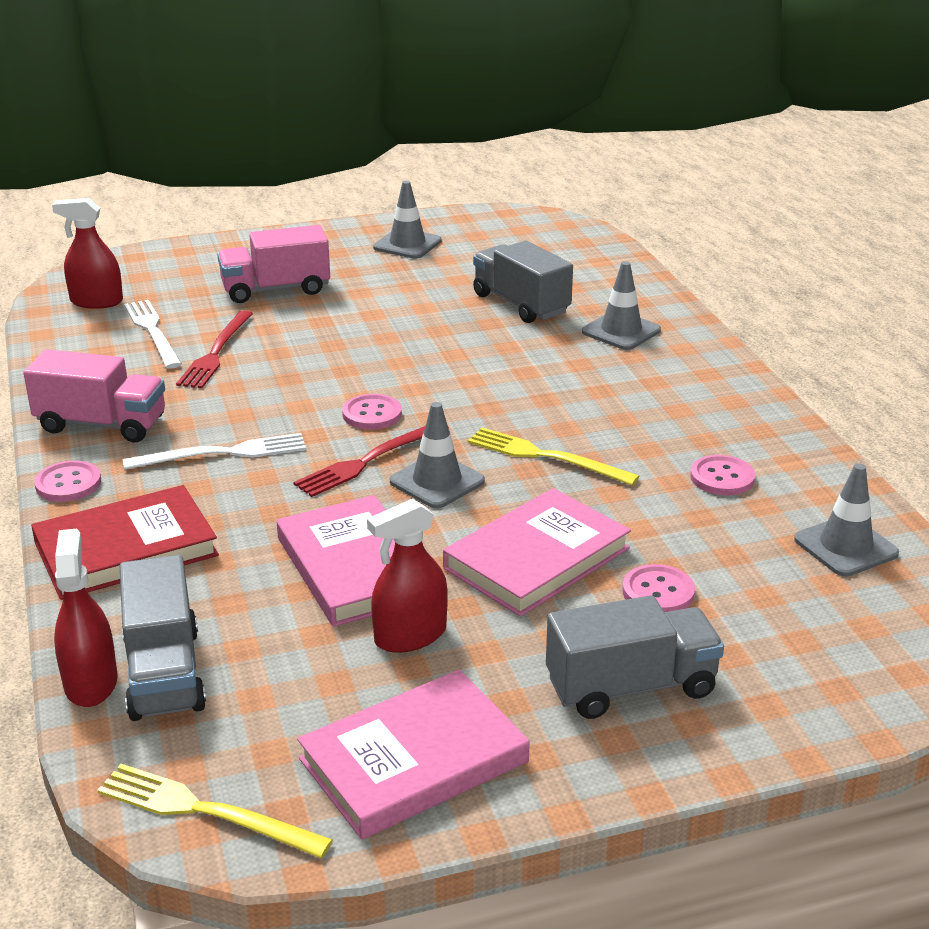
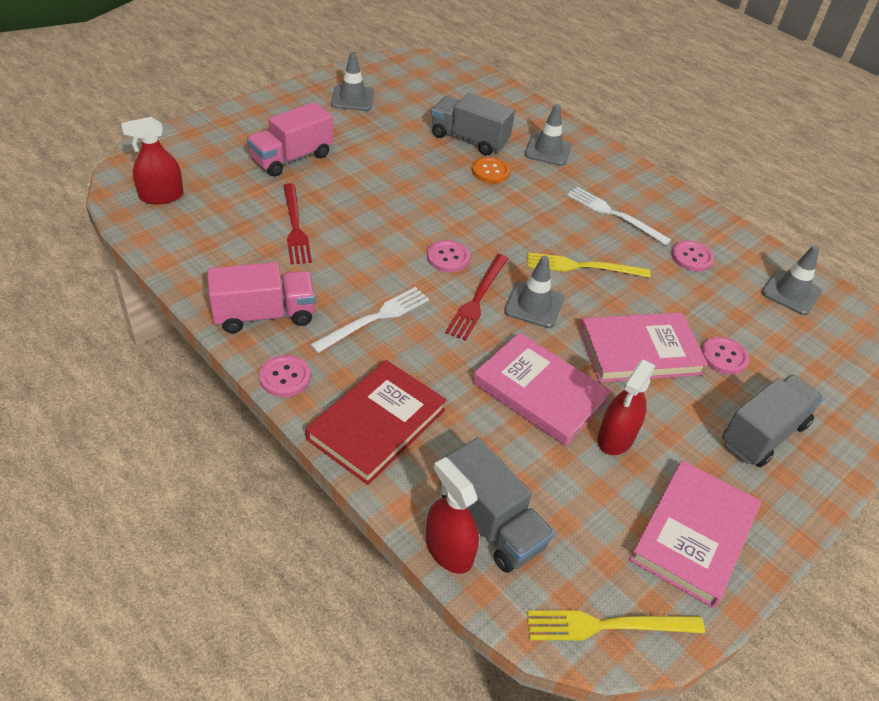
camera: 30 degrees left, 15 degrees up
white fork [124,300,182,369] -> white fork moved to [567,187,671,246]
pink book [443,488,631,616] -> pink book turned 60 degrees clockwise [579,312,708,382]
none -> orange button [472,157,510,183]

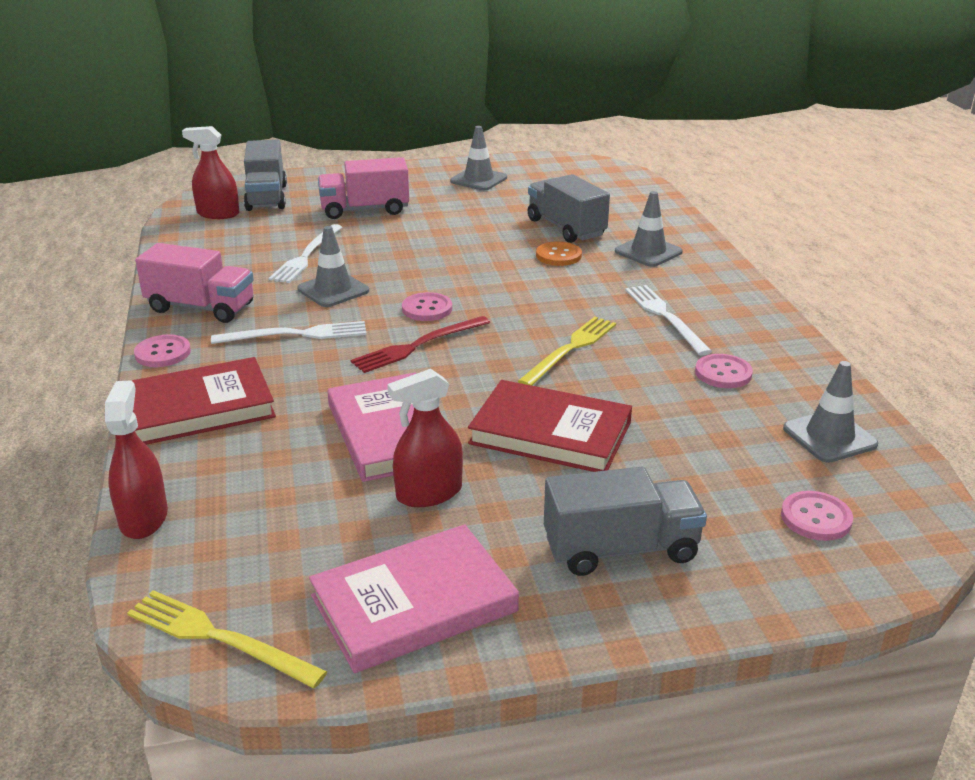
camera: 35 degrees right, 15 degrees down
red fork [283,183,312,264] -> white fork [269,224,342,283]
grey truck [439,437,555,573] -> grey truck moved to [244,139,287,211]
grey traffic cone [504,256,564,328] -> grey traffic cone moved to [297,226,369,307]
yellow fork [527,252,651,278] -> yellow fork turned 90 degrees clockwise [518,317,616,386]
pink book [579,312,708,382] -> red book [468,380,632,472]
pink button [701,336,749,375] -> pink button moved to [781,491,853,541]

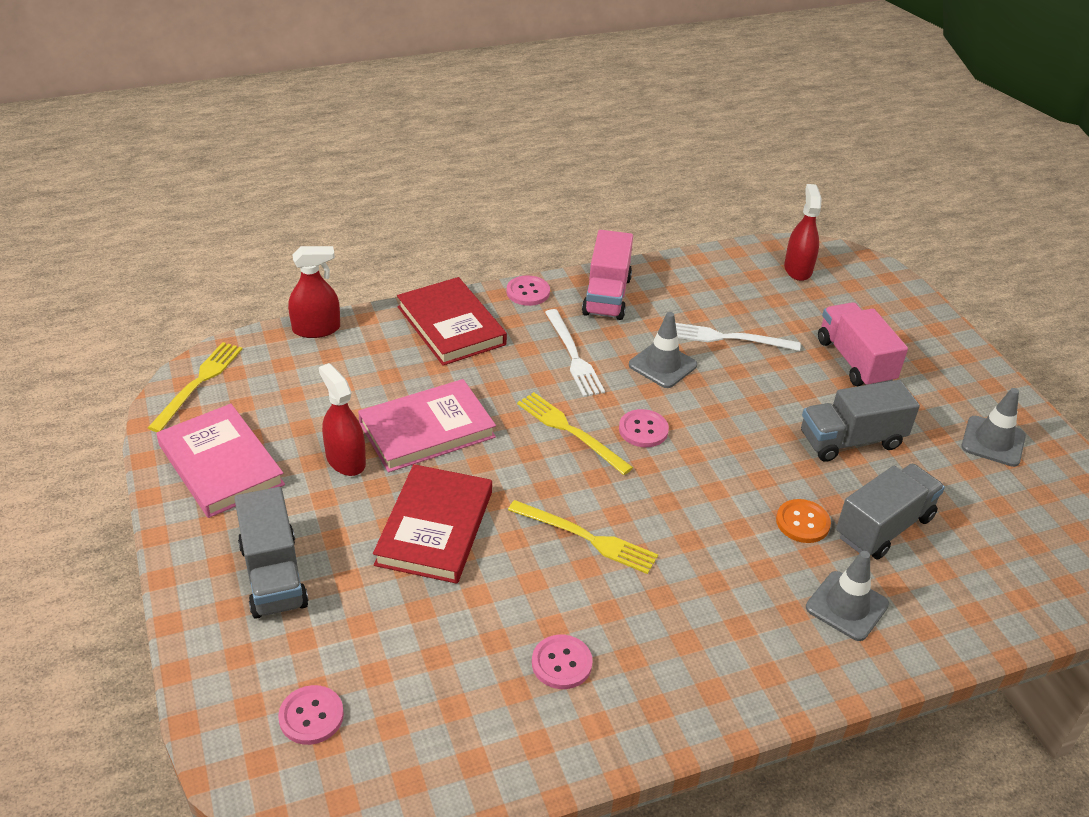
camera: 80 degrees right, 10 degrees up
grey truck [244,139,287,211] -> grey truck moved to [801,380,920,462]
red fork [351,316,490,373] -> yellow fork [517,392,633,475]
white fork [625,285,713,355] -> none
grey traffic cone [783,361,878,463] -> none

